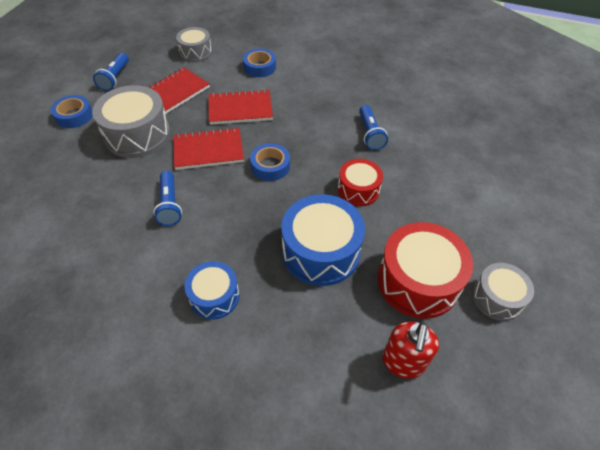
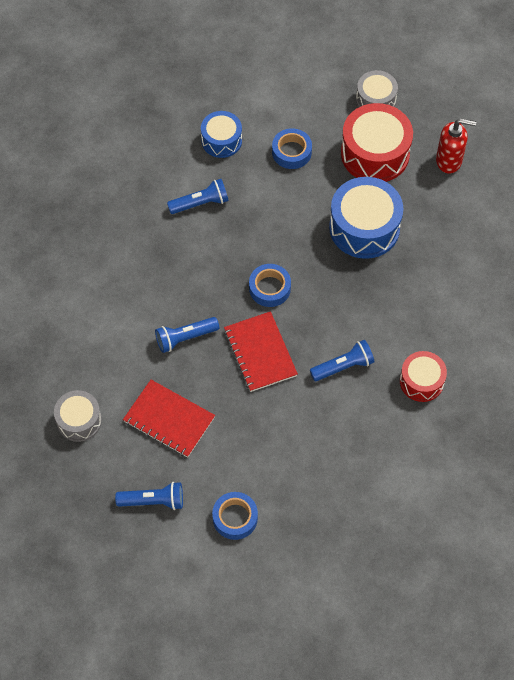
camera: 100 degrees left, 10 degrees up
grey drum [92,85,170,158] -> none
blue drum [185,261,240,320] -> blue drum moved to [201,111,242,158]
red notebook [209,89,273,125] -> blue flashlight [155,317,219,353]
blue tape [243,49,276,77] -> blue tape moved to [272,128,312,169]
red drum [338,159,383,206] -> red drum moved to [400,351,447,402]

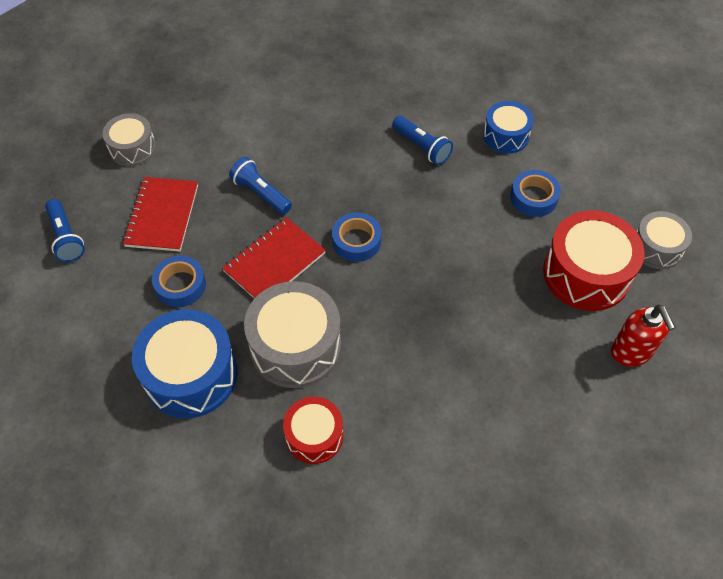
camera: 65 degrees right, 5 degrees down
blue tape [212,492,258,540] -> blue tape moved to [152,256,206,307]
blue flashlight [310,340,374,381] -> grey drum [244,281,341,388]
blue drum [329,177,403,259] -> blue drum moved to [132,309,237,418]

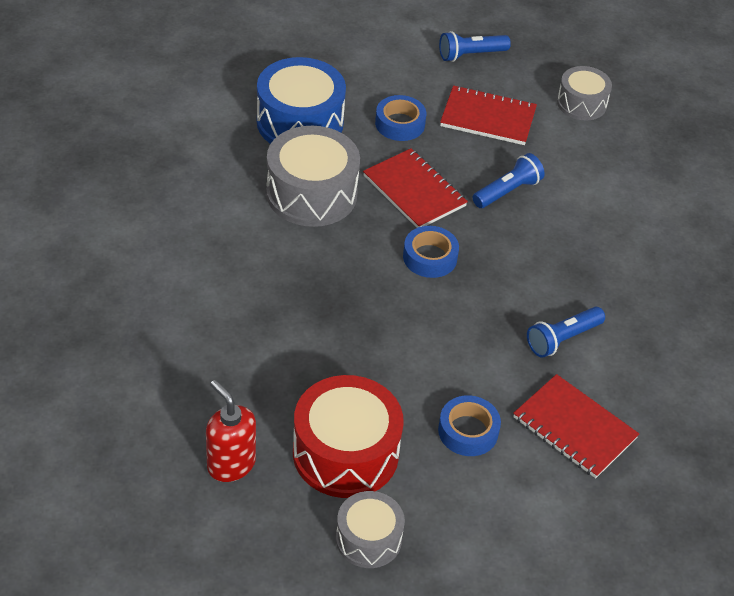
camera: 95 degrees right, 10 degrees down
red drum [283,397,343,464] -> none
blue drum [483,101,534,153] -> red notebook [513,374,639,478]
red soap dispenser [611,305,676,367] -> red soap dispenser turned 60 degrees clockwise [206,380,256,482]

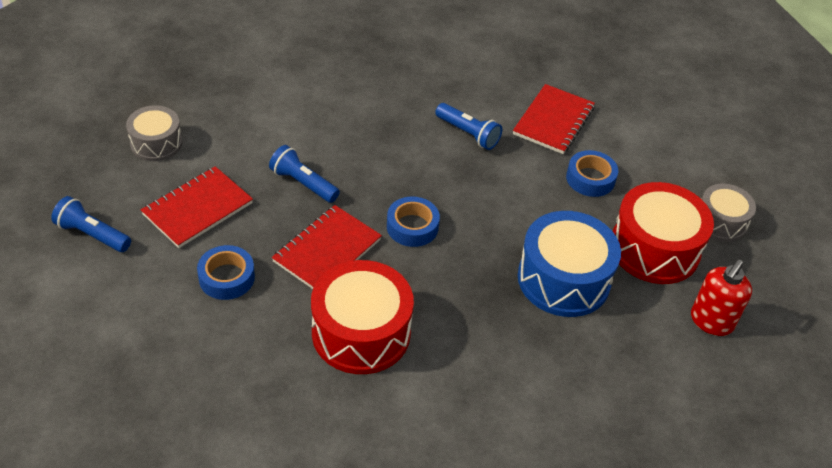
camera: 105 degrees left, 0 degrees up
blue drum [257,57,346,144] -> blue drum moved to [518,211,621,317]
grey drum [266,126,360,227] -> red drum [311,260,414,374]
blue flashlight [439,31,511,62] -> blue flashlight turned 150 degrees clockwise [51,196,131,252]
red notebook [440,85,537,145] -> red notebook turned 45 degrees clockwise [141,166,253,248]

